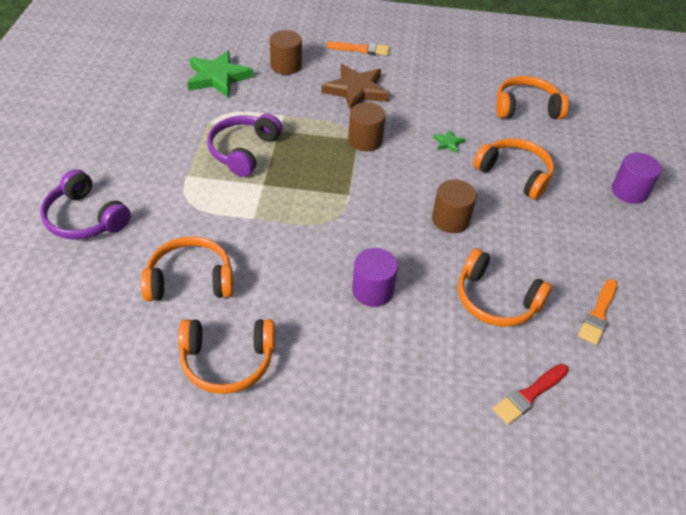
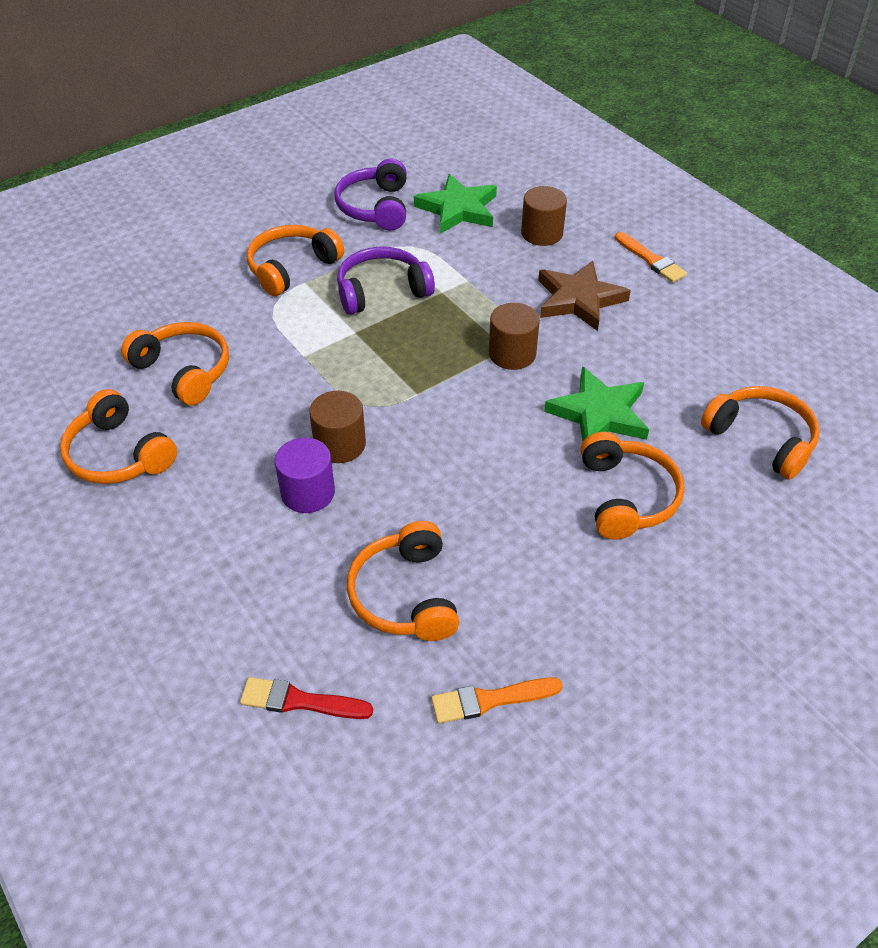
camera: 50 degrees right, 0 degrees up
purple headphones [40,169,131,240] -> purple headphones moved to [334,158,407,231]
brown cylinder [432,179,477,233] -> brown cylinder moved to [309,391,366,463]
green star [433,130,465,153] -> green star [544,367,649,441], size x2.29
purple cylinder [612,153,662,204] -> none
none -> orange headphones [247,225,344,296]

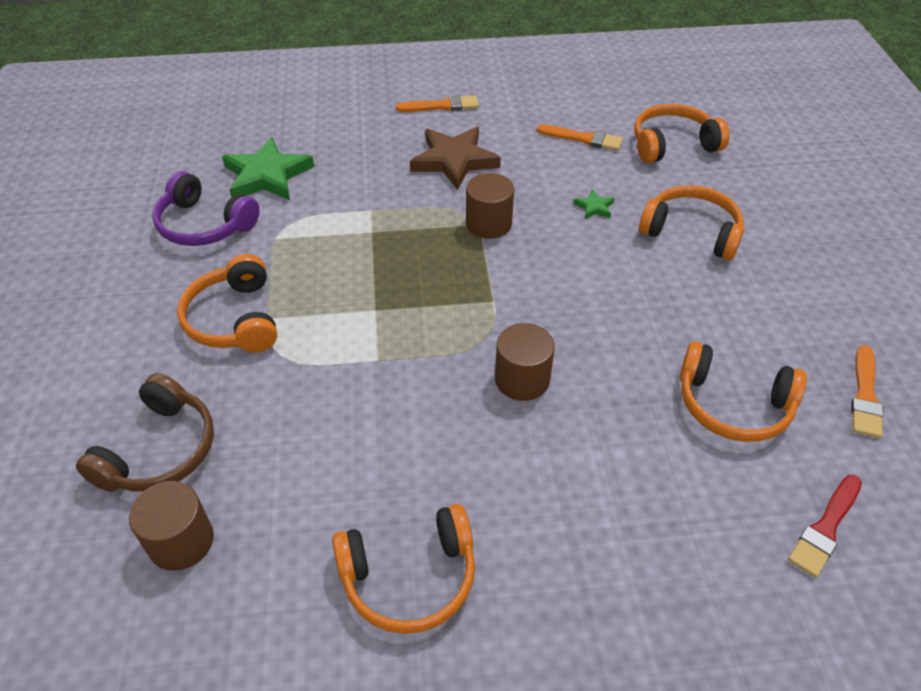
camera: 60 degrees left, 0 degrees up
orange headphones [121,322,229,405] -> none
purple cylinder [275,438,335,513] -> none
purple headphones [337,247,435,315] -> none
brown cylinder [521,186,567,246] -> brown cylinder moved to [129,481,214,571]
green star [544,367,649,441] -> green star [573,189,615,219], size x0.44
none -> brown headphones [76,373,214,492]
none -> orange brush [537,124,623,151]

